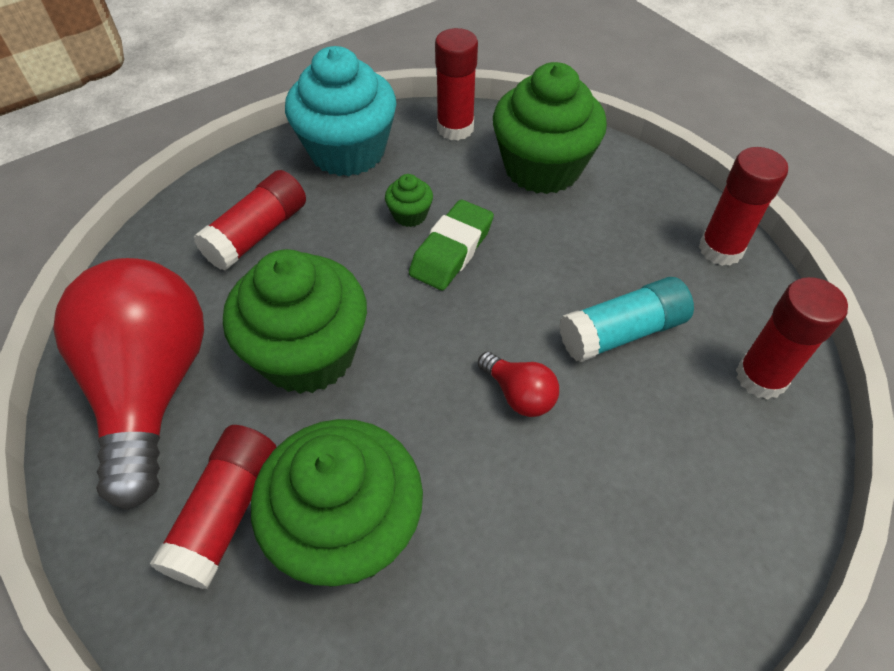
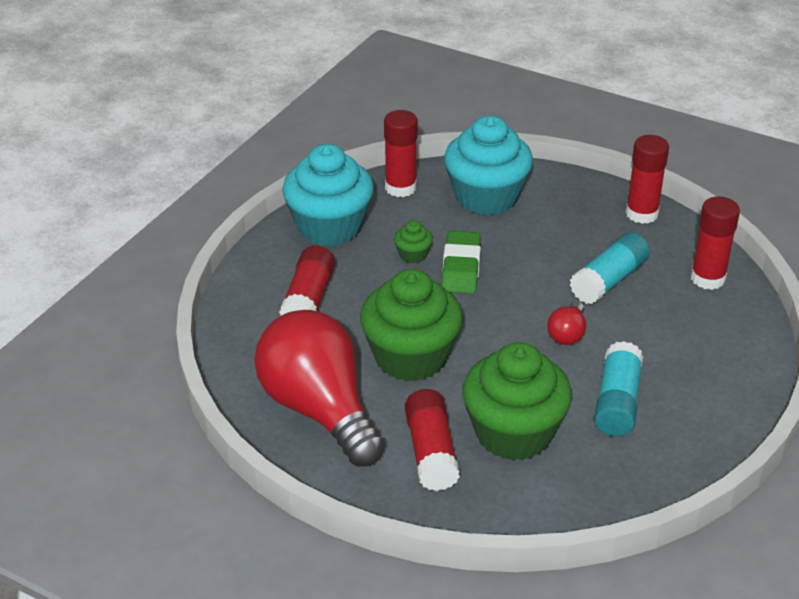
camera: 25 degrees left, 15 degrees down
red light bulb [478,352,559,417] -> red light bulb turned 90 degrees clockwise [547,301,586,345]
green cupcake [493,62,607,194] -> turquoise cupcake [444,116,533,215]
none -> turquoise glue stick [594,341,643,437]

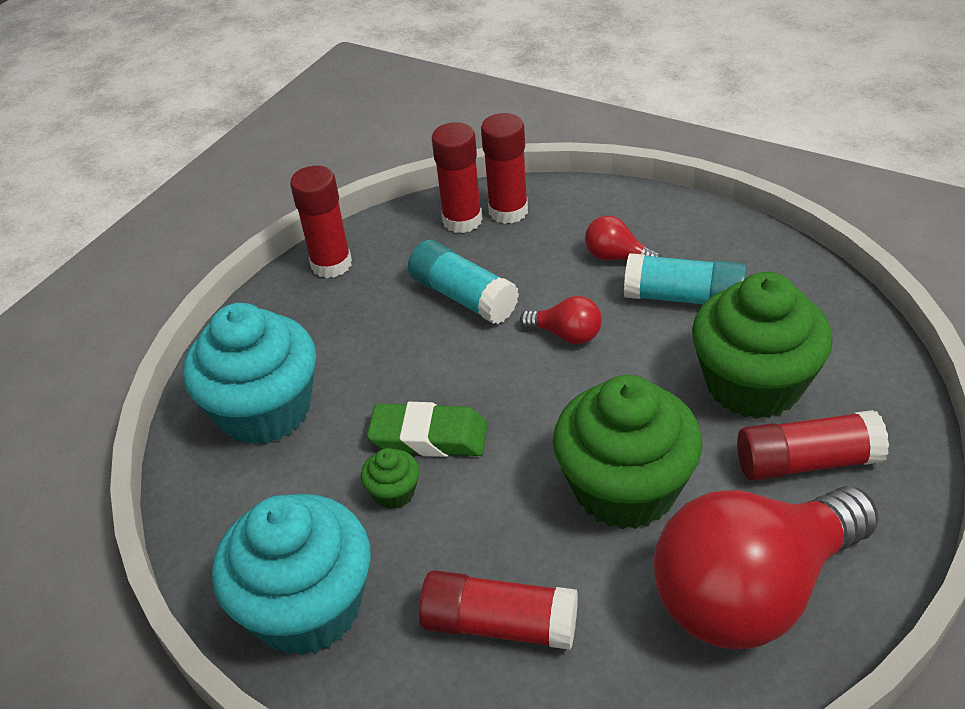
camera: 85 degrees left, 5 degrees up
red glue stick [384,110,418,197] -> red glue stick moved to [481,113,528,224]
none -> red light bulb [585,215,661,260]

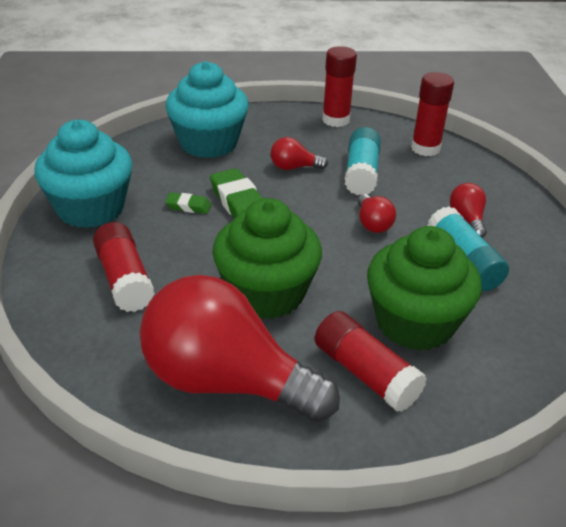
camera: 50 degrees right, 5 degrees down
green cupcake [361,448,419,509] -> green eraser [165,192,211,214]
red glue stick [481,113,528,224] -> none
none -> red light bulb [271,137,328,170]

